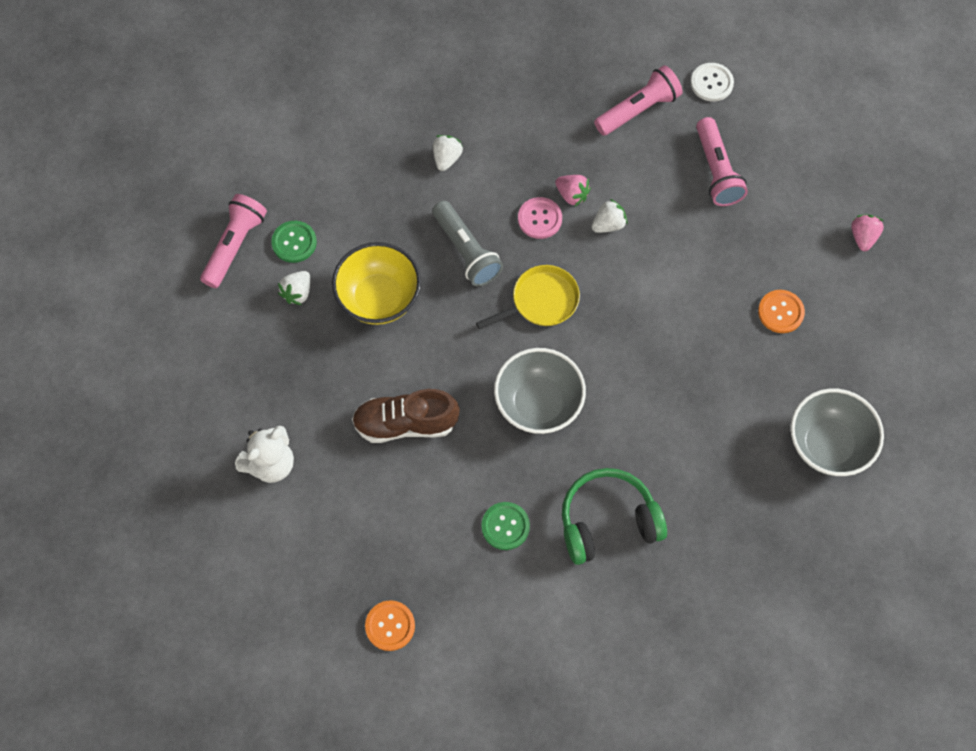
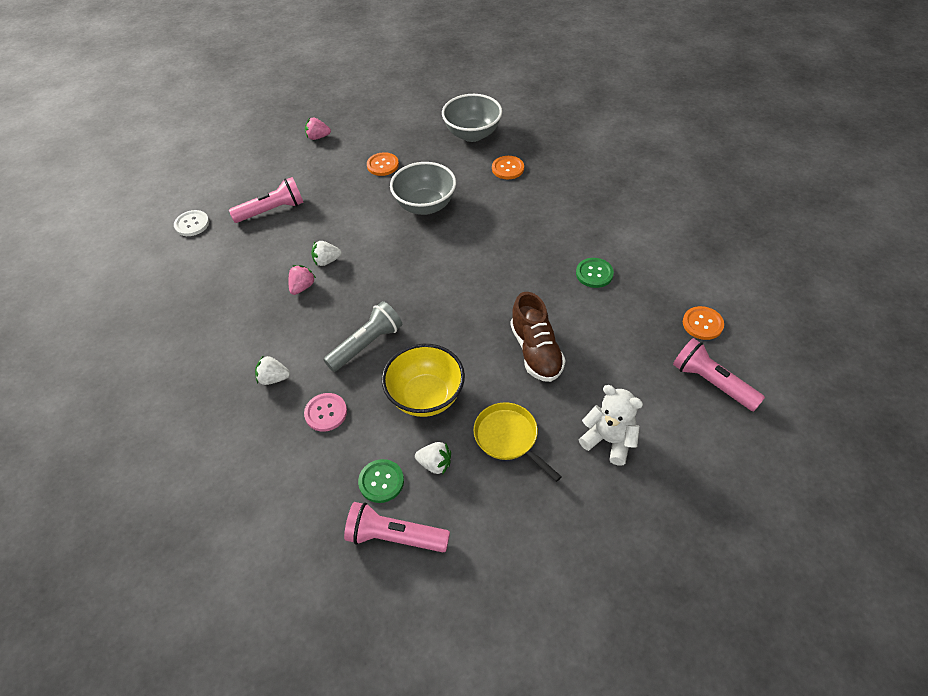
camera: 100 degrees left, 15 degrees down
yellow pan [476,265,580,329] -> yellow pan moved to [473,402,562,482]
grey bowl [494,348,586,434] -> grey bowl moved to [390,162,456,215]
pink button [518,197,562,239] -> pink button moved to [304,393,347,432]
green headphones [562,468,667,565] -> none
white strawberry [592,199,628,233] -> white strawberry turned 60 degrees counterclockwise [311,241,342,266]
pink flashlight [594,65,683,136] -> pink flashlight moved to [673,338,765,411]
none -> orange button [492,156,524,179]

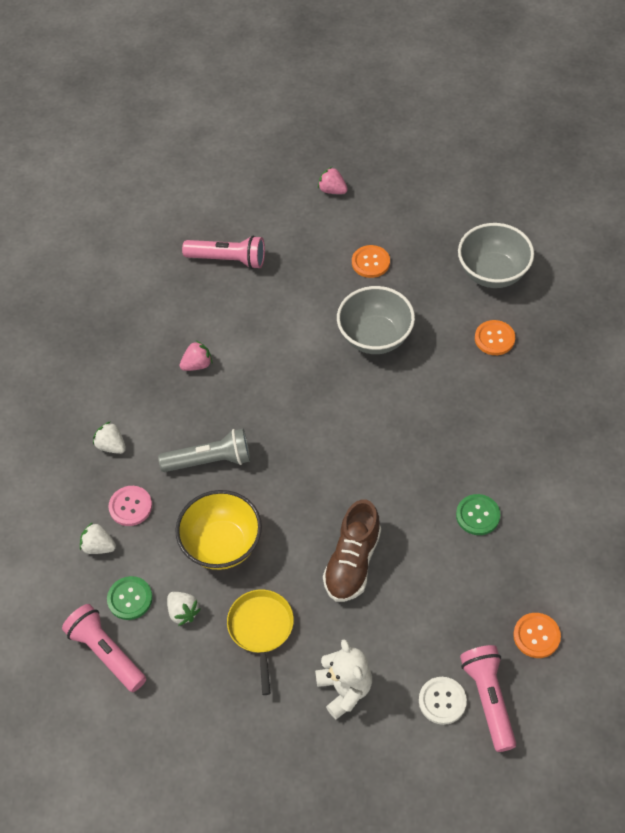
camera: 35 degrees right, 5 degrees up
white button [174,210,209,236] -> white button moved to [419,677,467,725]
white strawberry [311,241,342,266] -> white strawberry moved to [80,522,116,554]

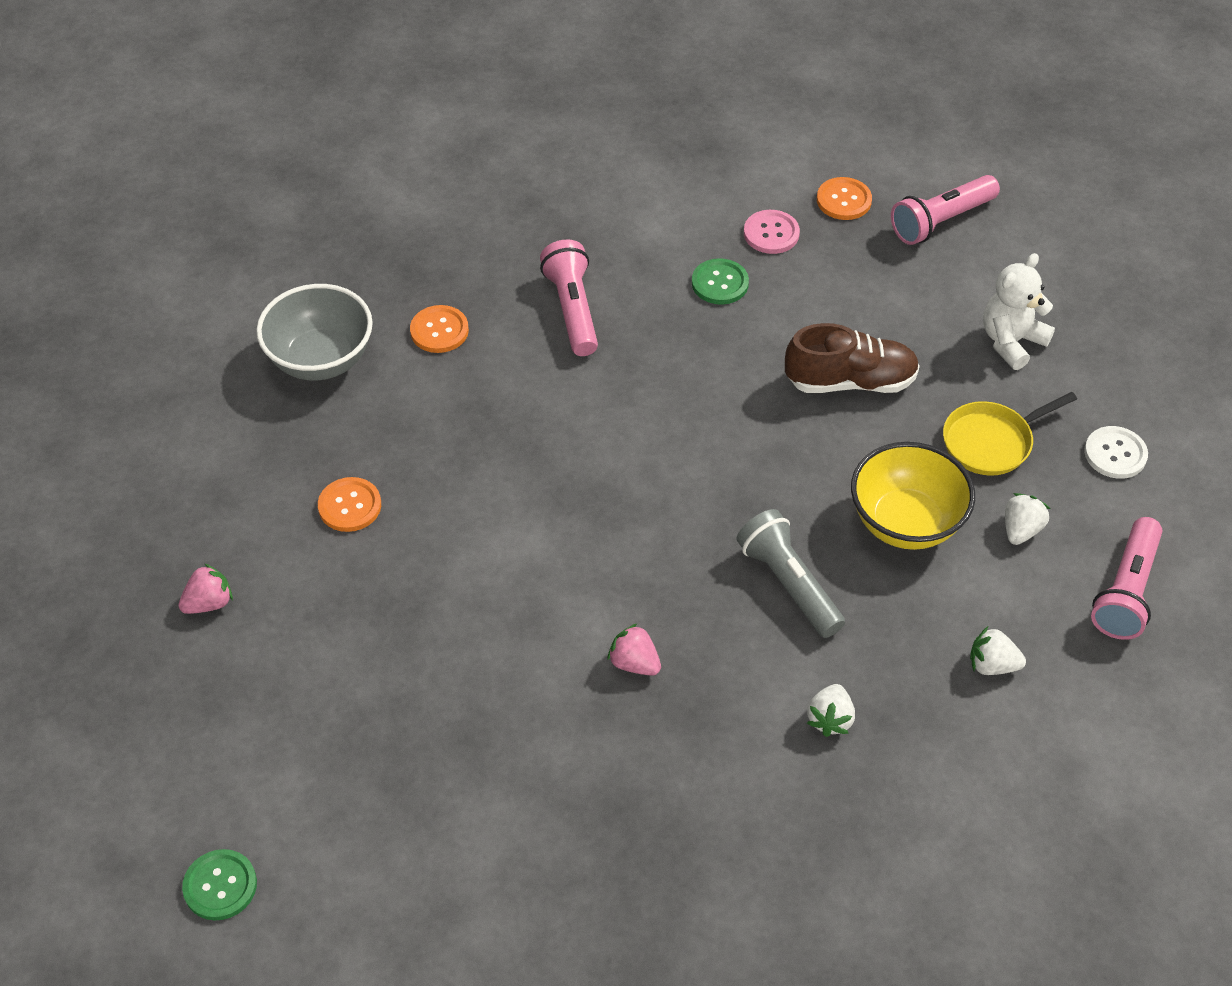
camera: 115 degrees left, 5 degrees down
white strawberry [80,522,116,554] -> white strawberry turned 105 degrees clockwise [970,627,1026,675]
green button [107,576,153,620] -> green button moved to [182,849,257,921]
pink button [108,486,152,526] -> pink button moved to [744,210,800,254]
pink flashlight [182,235,265,269] -> pink flashlight moved to [540,239,598,356]
pink strawberry [318,167,348,194] -> pink strawberry turned 135 degrees counterclockwise [178,563,233,614]
grey bowl [337,286,415,354] -> none
white button [419,677,467,725] -> white button moved to [1084,426,1148,479]

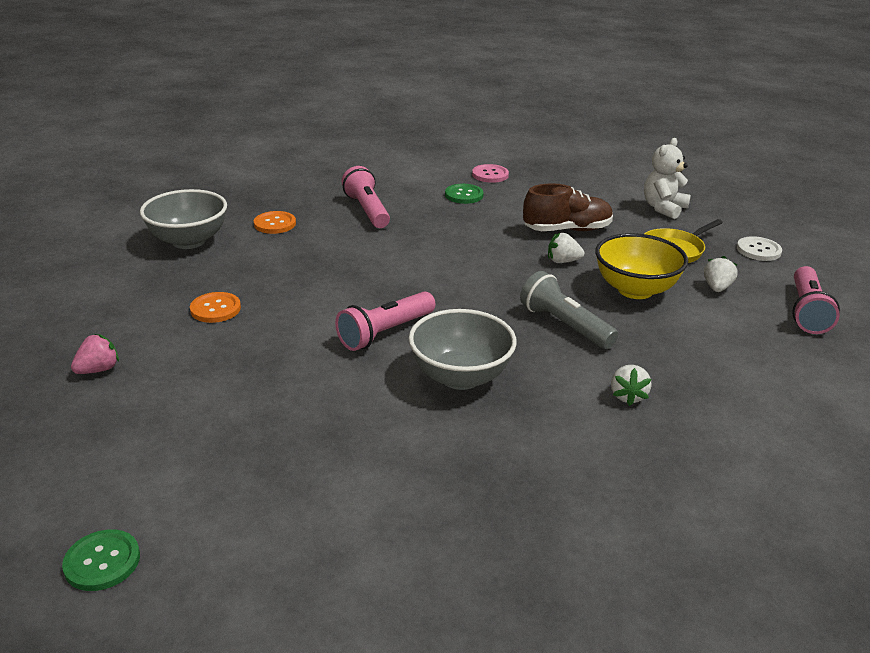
camera: 10 degrees left, 20 degrees down
pink strawberry [607,623,661,676] -> grey bowl [409,309,517,390]
orange button [817,177,872,220] -> none
pink flashlight [891,175,1000,245] -> pink flashlight moved to [335,291,436,351]
white strawberry [970,627,1026,675] -> white strawberry moved to [548,233,584,263]

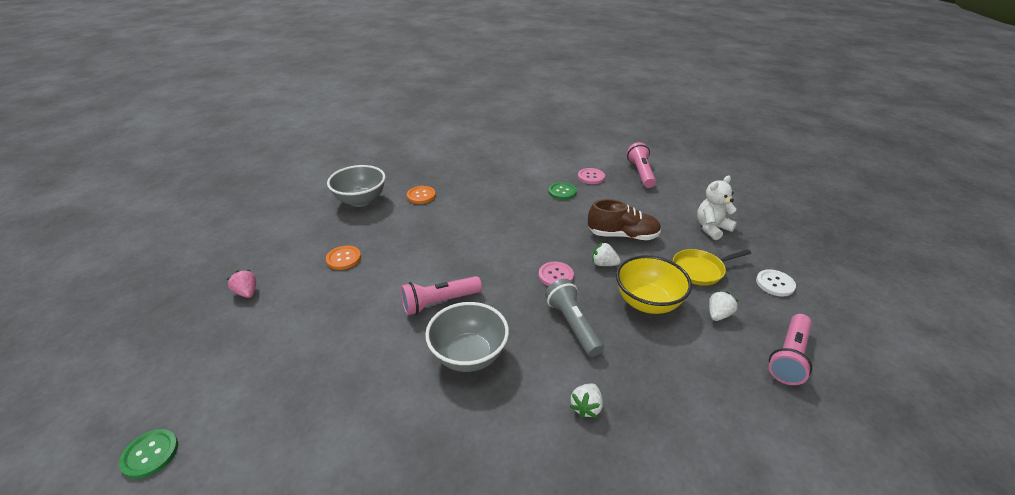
camera: 20 degrees right, 5 degrees up
pink strawberry [71,334,119,374] -> pink strawberry turned 105 degrees counterclockwise [227,270,256,298]
pink flashlight [342,166,390,228] -> pink flashlight moved to [627,142,656,188]
none -> pink button [539,262,574,286]

